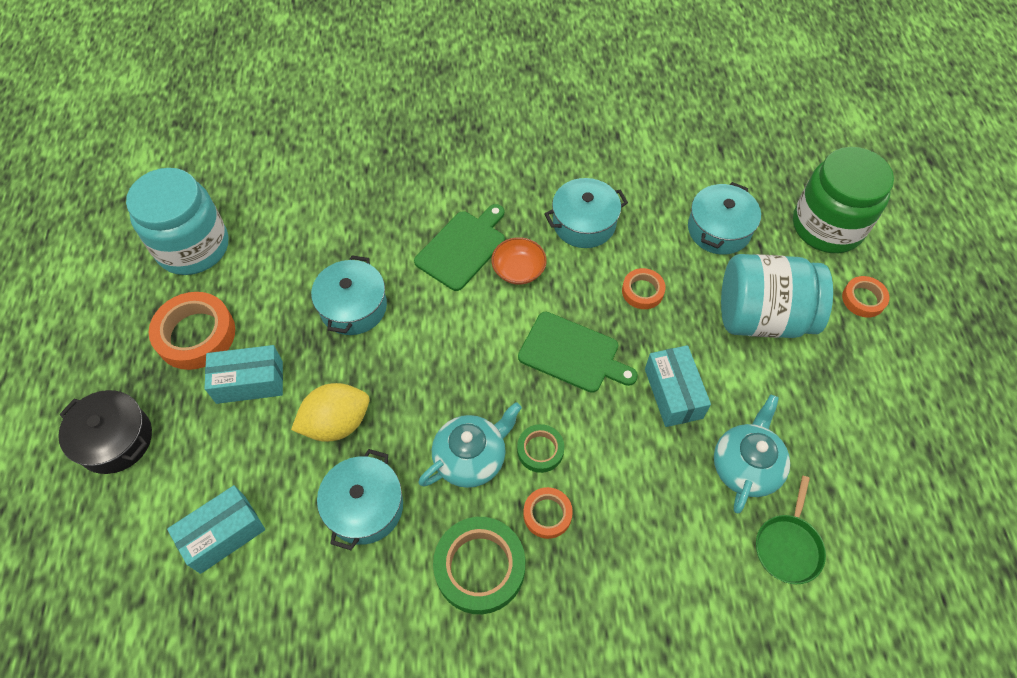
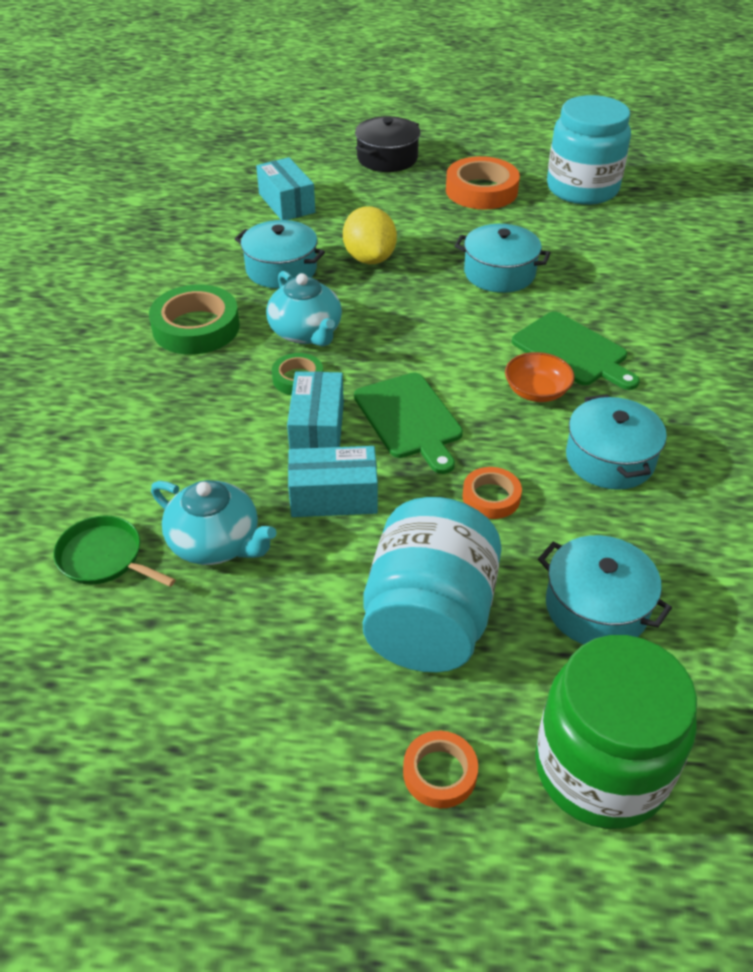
camera: 100 degrees right, 15 degrees down
turquoise box [204,345,283,404] -> turquoise box moved to [287,371,344,449]
green cutting board [518,312,638,393] -> green cutting board turned 60 degrees counterclockwise [354,373,463,474]
orange tape [523,487,573,539] -> none

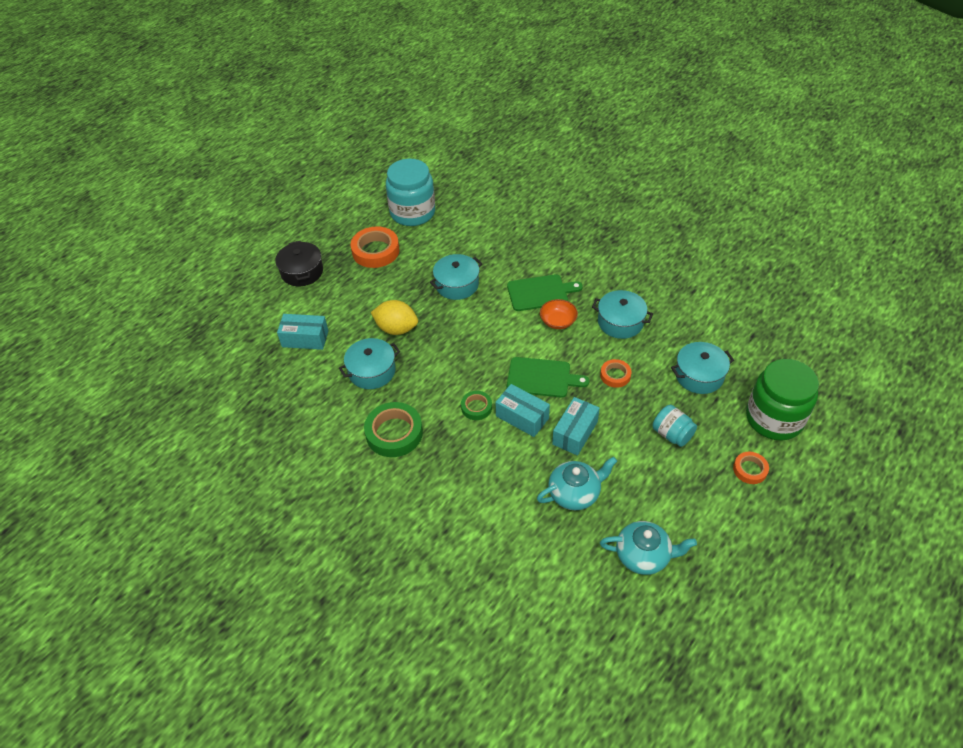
camera: 55 degrees left, 5 degrees up
green pan [53,515,176,587] -> none
turquoise teapot [266,271,342,346] -> turquoise teapot moved to [600,521,697,575]
turquoise jar [363,497,502,672] -> turquoise jar [653,405,697,447], size x0.52

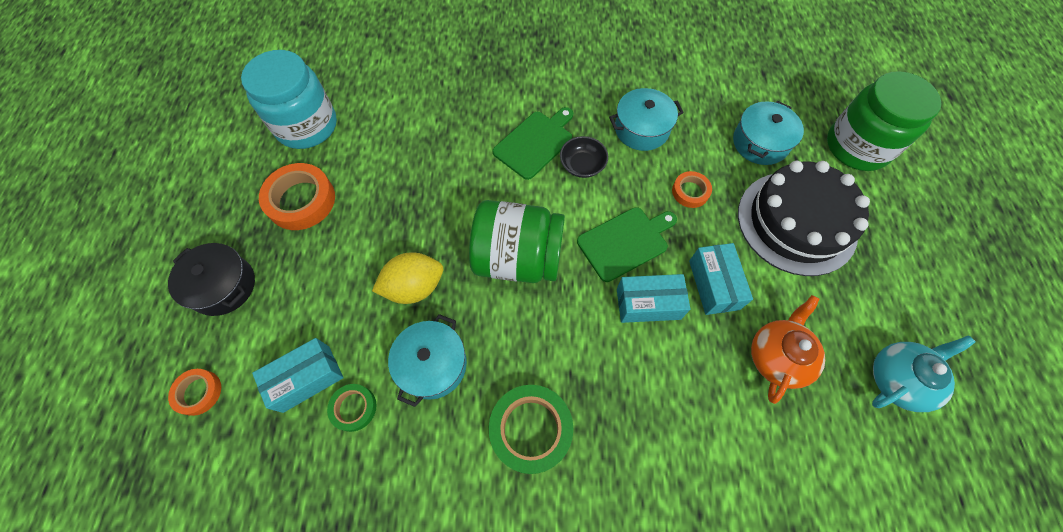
camera: 40 degrees left, 15 degrees up
turquoise pot [430,254,482,300] -> none
green tape [461,391,492,420] -> green tape moved to [327,384,377,432]
turquoise teapot [537,457,617,510] -> orange teapot [751,295,825,404]
orange bowl [540,299,578,329] -> black bowl [560,136,608,178]
turquoise jar [653,405,697,447] -> black cake [738,161,870,276]
orange tape [733,452,769,484] -> orange tape moved to [168,369,221,416]
none -> green jar [469,200,565,283]

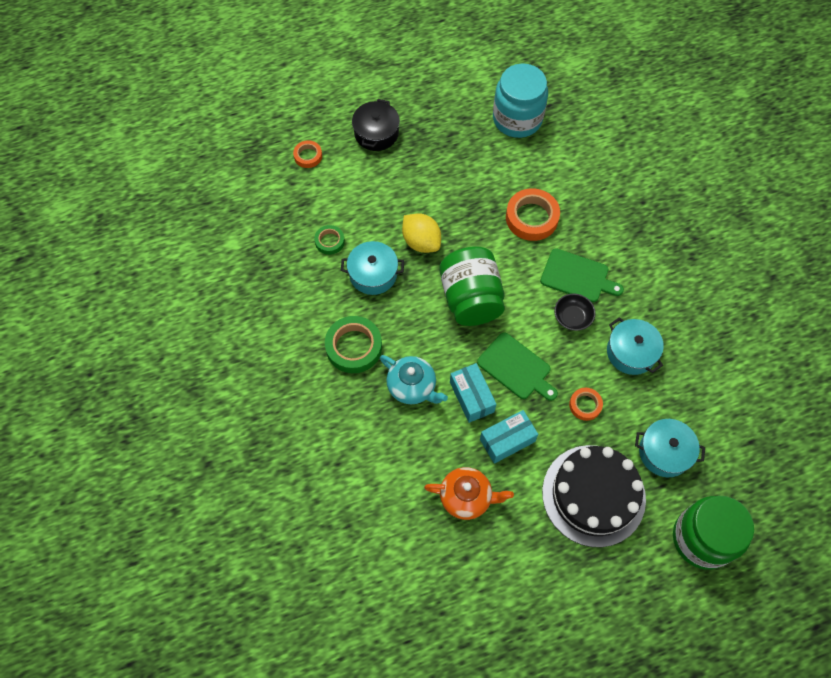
camera: 70 degrees right, 0 degrees up
turquoise box [252,338,344,413] -> none
orange tape [259,163,335,230] -> orange tape moved to [506,188,560,241]
turquoise teapot [872,335,976,412] -> turquoise teapot moved to [380,355,448,404]

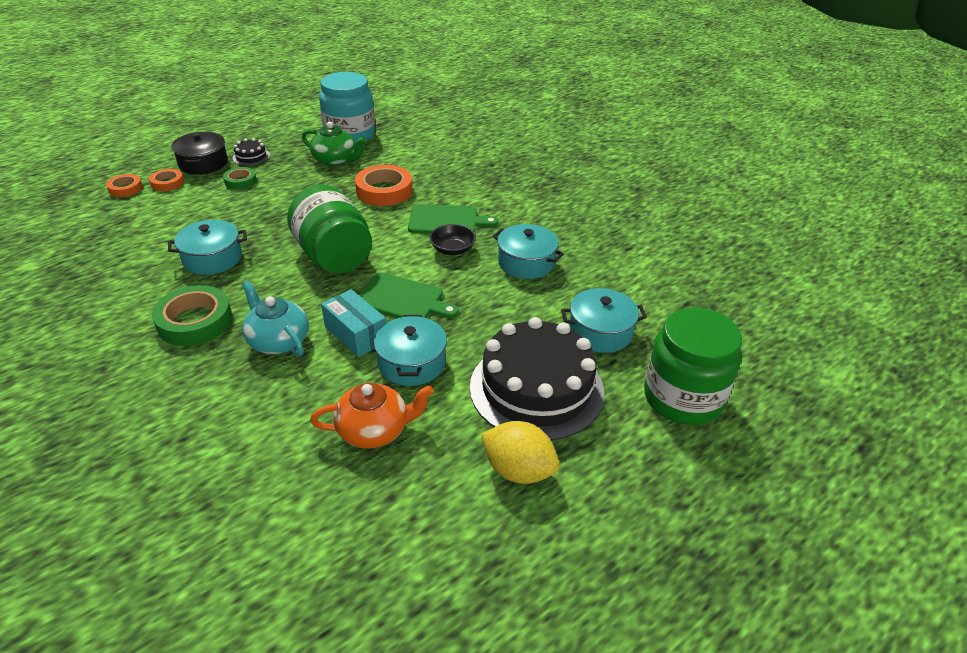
camera: 20 degrees left, 25 degrees down
green tape [314,225,345,255] -> green tape moved to [223,167,257,189]
turquoise teapot [380,355,448,404] -> turquoise teapot turned 150 degrees counterclockwise [242,281,309,356]
yellow lemon [402,213,441,253] -> yellow lemon moved to [481,421,560,484]
turquoise box [480,410,538,464] -> turquoise pot [374,315,447,386]
orange tape [569,388,603,421] -> orange tape moved to [149,169,184,191]
none -> black cake [232,138,270,166]
none -> green teapot [302,121,367,166]

